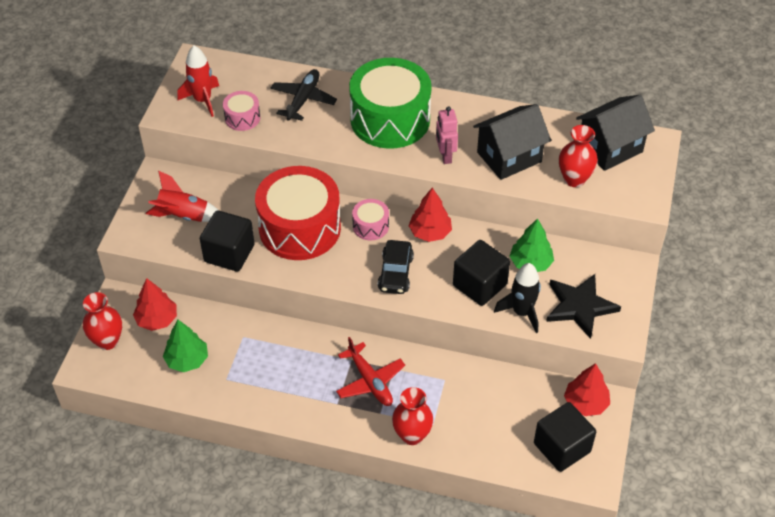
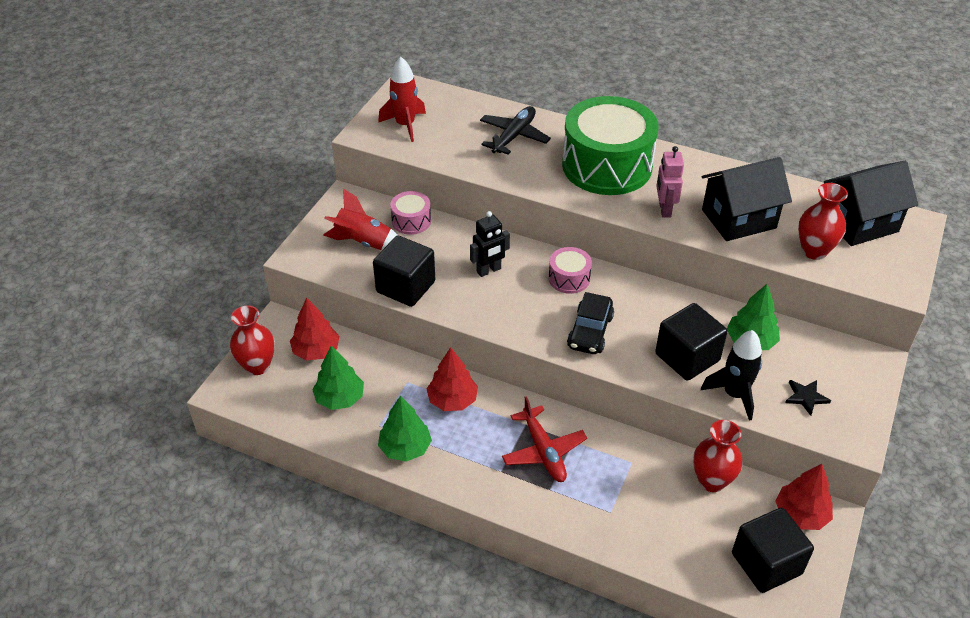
camera: 10 degrees right, 5 degrees down
pink drum [223,91,260,131] -> pink drum moved to [390,191,431,235]
red drum [255,166,341,260] -> black robot [470,211,510,277]
red vase [392,387,433,445] -> red vase moved to [693,420,743,492]
red tree [409,188,452,242] -> red tree moved to [426,347,478,411]
black star [546,274,621,339] -> black star [785,380,831,416], size x0.49
none -> green tree [378,396,432,462]

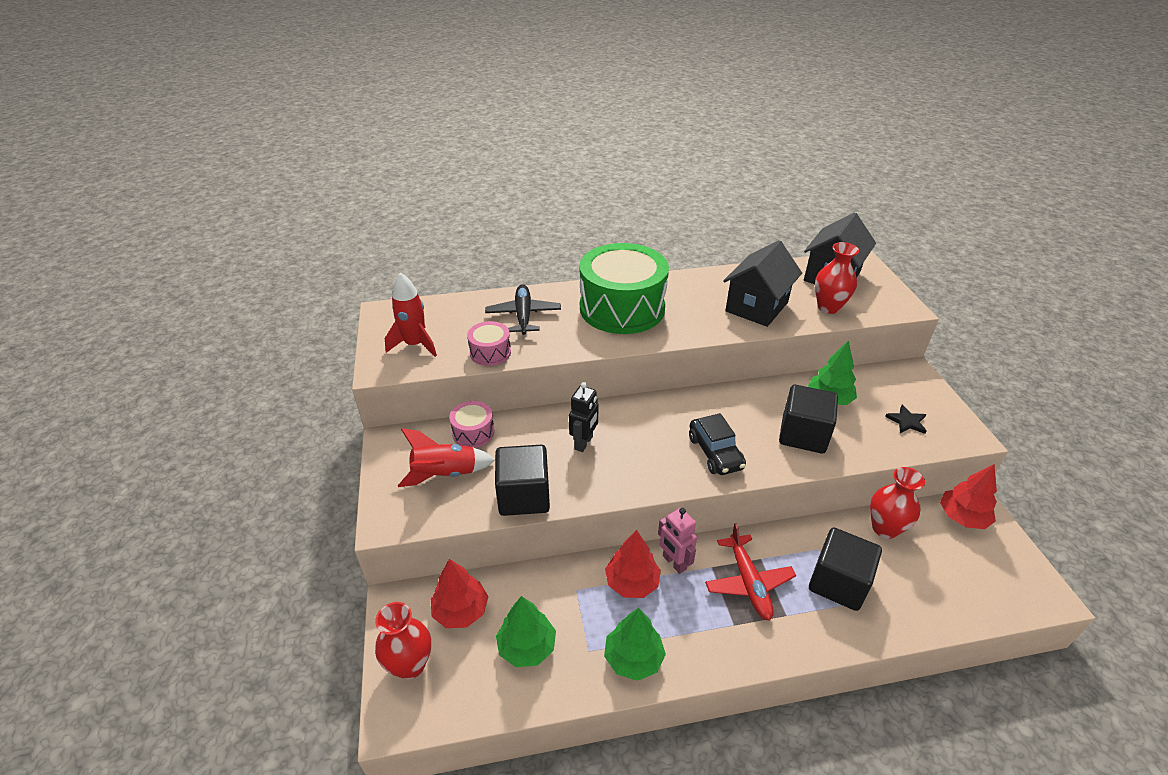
camera: 35 degrees left, 5 degrees down
red plane [502,396,587,482] -> red plane turned 45 degrees clockwise [705,523,796,621]
pink drum [549,247,592,294] -> pink drum moved to [467,321,511,366]
pink robot [656,146,684,218] -> pink robot moved to [658,508,697,574]
black rocket [701,330,762,421] -> none
black cube [732,508,814,593] -> black cube moved to [809,527,882,611]

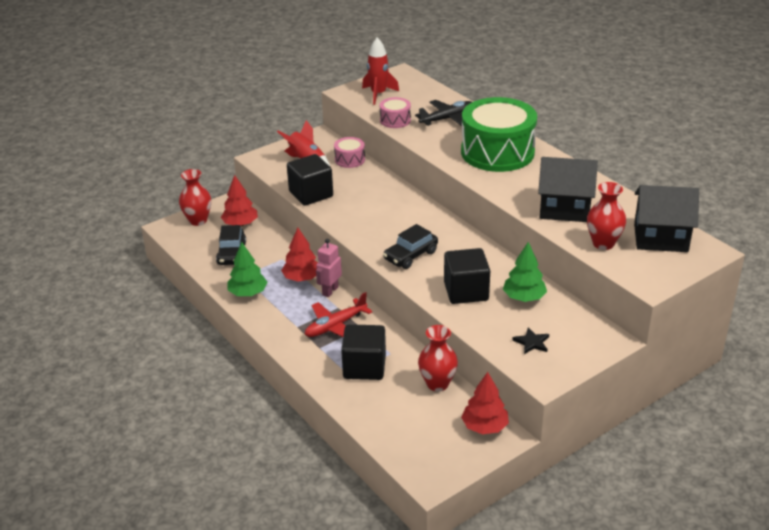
camera: 65 degrees right, 5 degrees down
green tree [496,596,556,667] -> black car [216,225,246,265]
black robot [569,382,599,452] -> none

